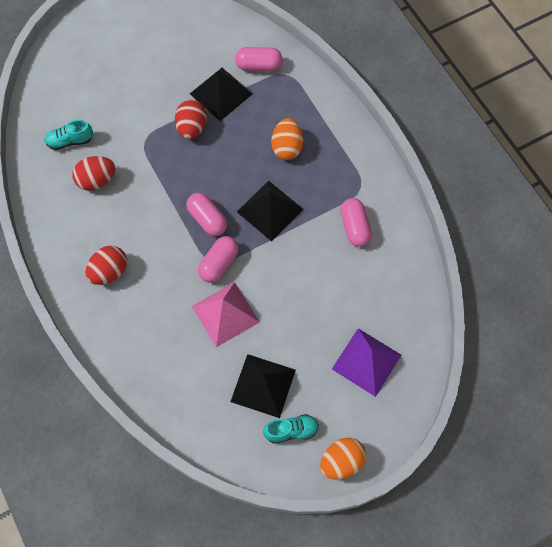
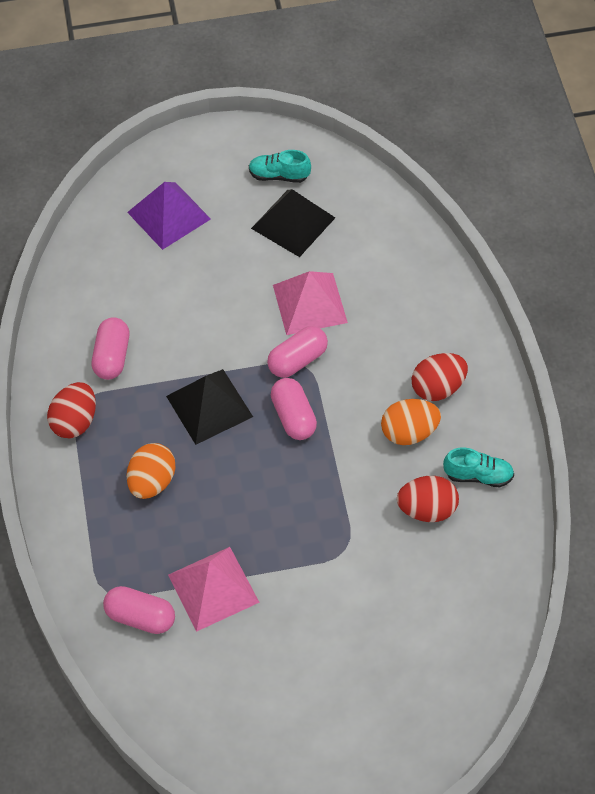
camera: 160 degrees left, 10 degrees down
turquoise shoe [44,120,93,150] -> turquoise shoe moved to [443,448,514,488]
red egg [175,100,207,139] -> red egg moved to [47,382,96,438]
black pyramid [190,68,252,121] -> pink pyramid [168,547,260,632]
orange egg [320,438,366,479] -> orange egg moved to [381,399,441,445]

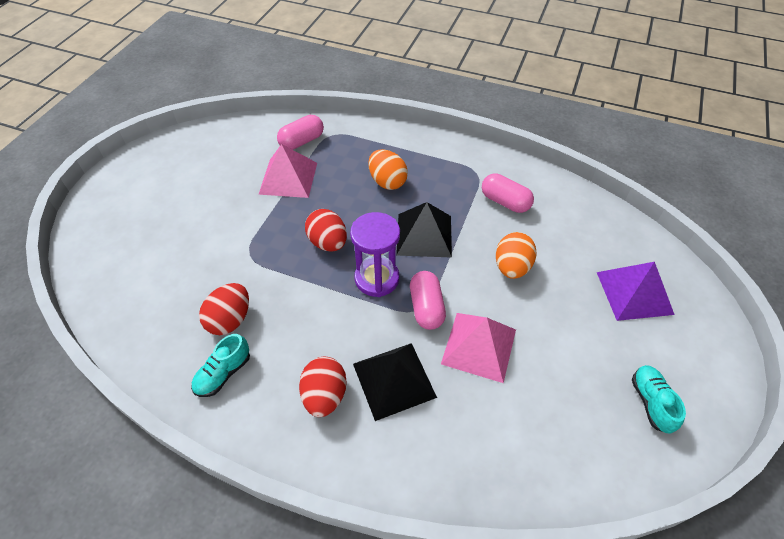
camera: 120 degrees right, 5 degrees down
red egg [47,382,96,438] -> red egg moved to [305,209,347,252]
turquoise shoe [249,150,311,183] -> turquoise shoe turned 45 degrees counterclockwise [632,365,686,434]
black pyramid [251,189,335,257] -> black pyramid moved to [353,343,437,421]
pink capsule [271,378,317,440] -> purple hourglass [350,212,400,297]
orange egg [381,399,441,445] -> orange egg moved to [496,232,537,279]

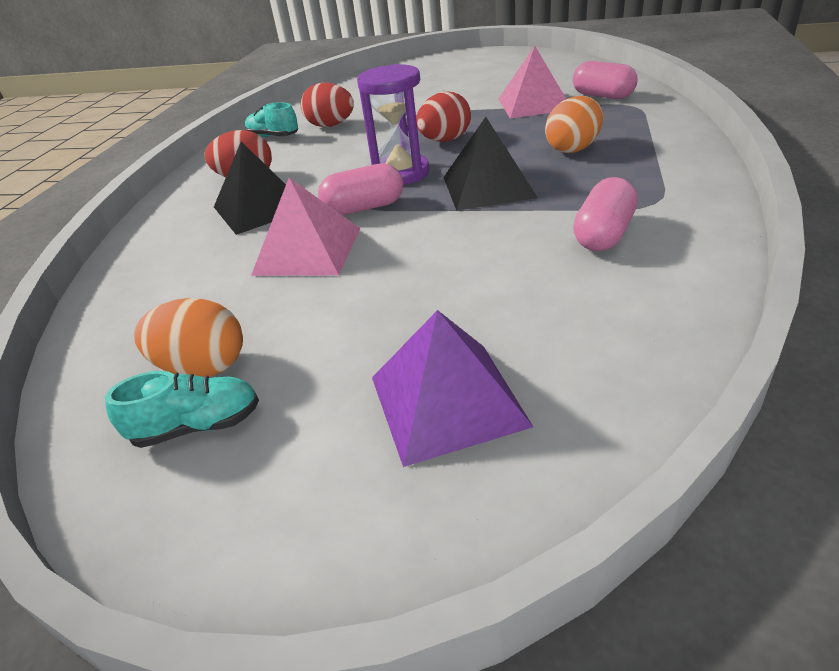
camera: 85 degrees right, 15 degrees down
orange egg [496,232,537,279] -> orange egg moved to [134,298,243,377]

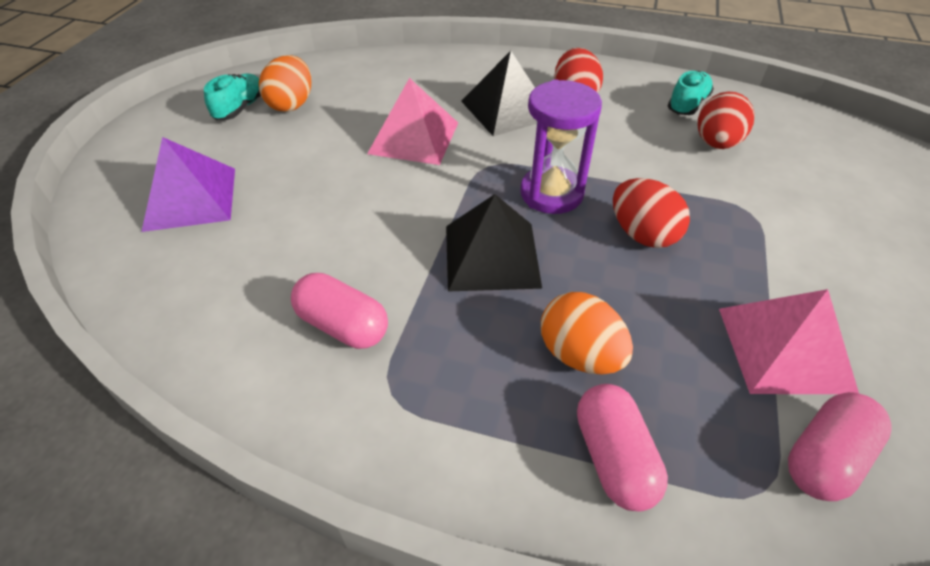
camera: 90 degrees right, 10 degrees up
turquoise shoe [105,371,259,448] -> turquoise shoe turned 150 degrees counterclockwise [204,73,261,120]
pink capsule [318,163,403,215] -> pink capsule moved to [577,384,668,511]

